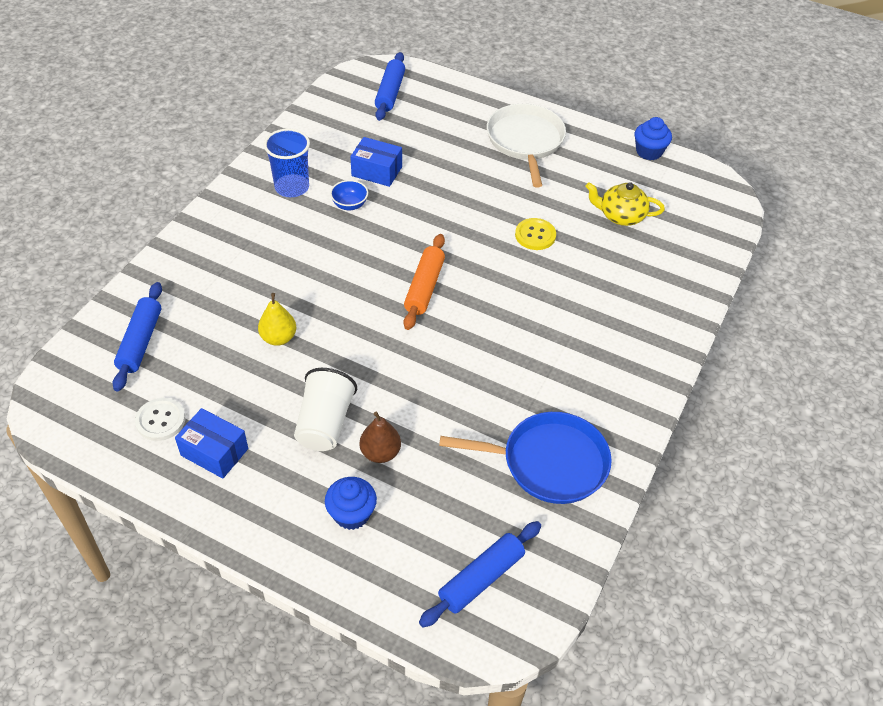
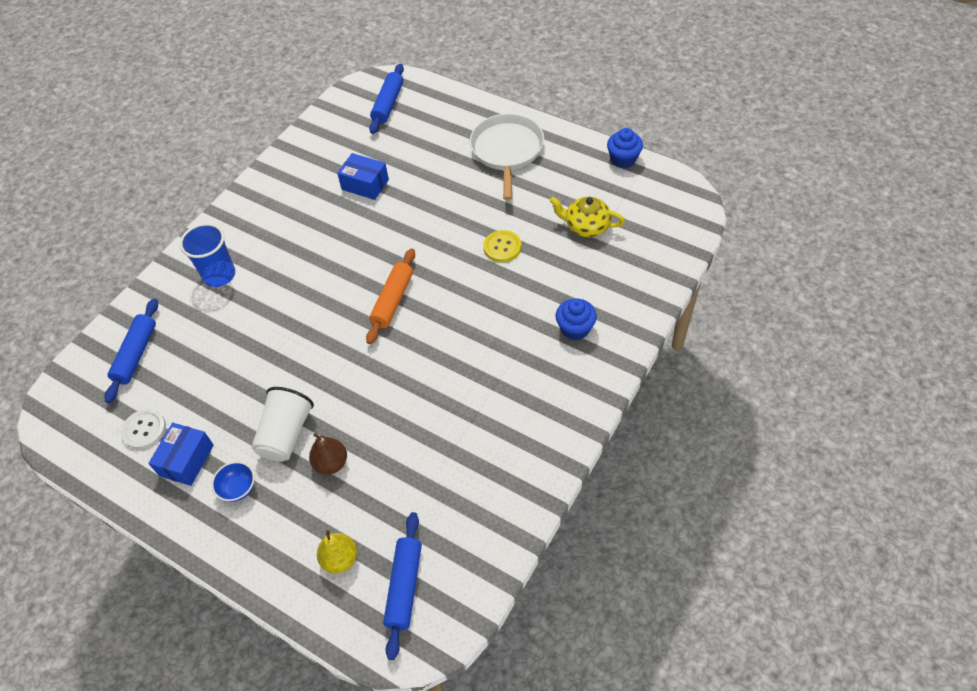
camera: 10 degrees right, 5 degrees up
blue box [175,408,248,479] -> blue box turned 75 degrees clockwise [148,423,214,486]
yellow pear [258,293,296,346] -> yellow pear moved to [317,530,357,573]
blue cup [264,129,310,197] -> blue cup moved to [180,223,235,287]
blue cupcake [325,477,377,530] -> blue cupcake moved to [556,298,597,340]
blue bowl [330,180,368,210] -> blue bowl moved to [212,462,255,502]
blue rolling pin [419,521,541,628] -> blue rolling pin turned 45 degrees counterclockwise [383,512,422,660]
blue pan [439,412,612,504] -> none

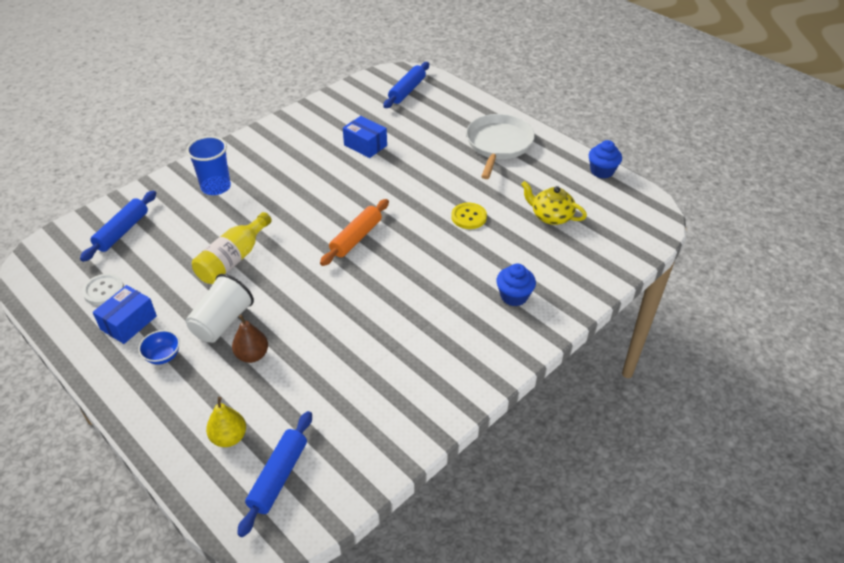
camera: 10 degrees right, 10 degrees down
none -> yellow bottle [192,212,272,284]

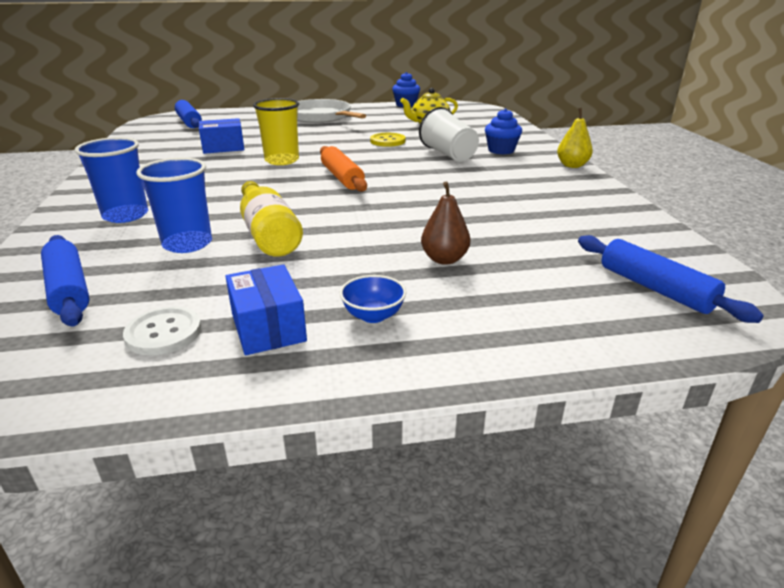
camera: 55 degrees left, 15 degrees down
white cup [186,274,254,343] -> white cup moved to [419,107,479,162]
yellow pear [206,397,246,447] -> yellow pear moved to [557,108,593,168]
none -> blue cup [137,158,212,253]
none -> yellow cup [253,98,299,165]

